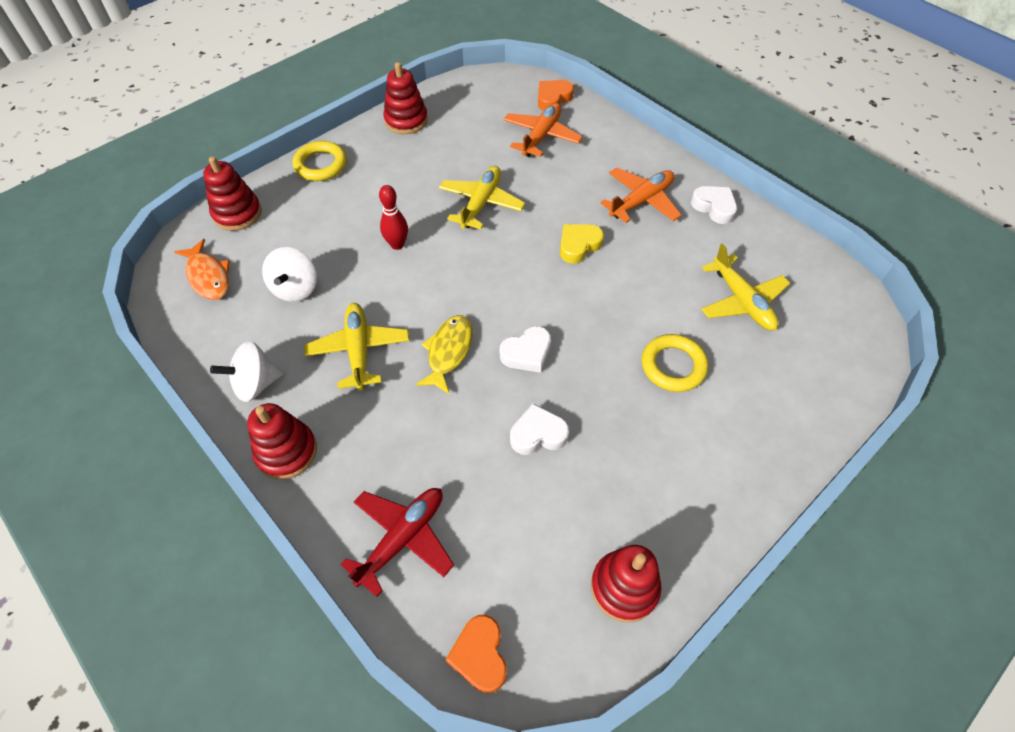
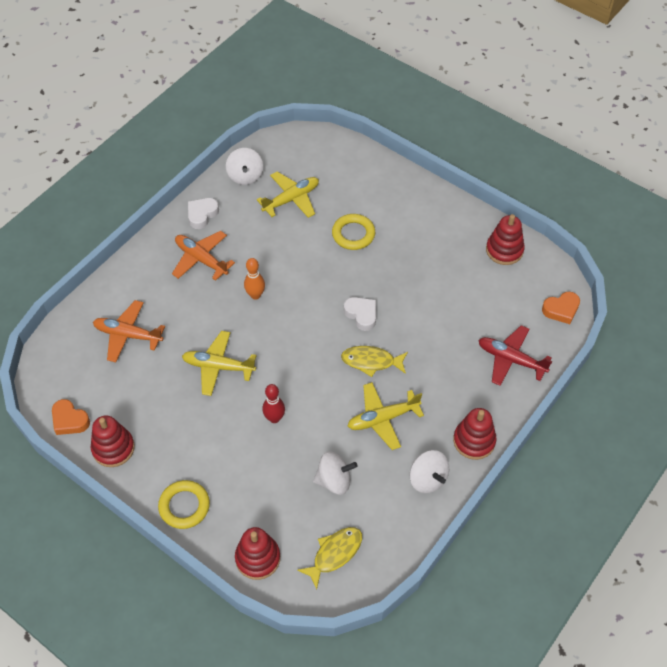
camera: 100 degrees left, 0 degrees up
orange fish [174,239,230,300] -> yellow fish [297,527,362,590]
white heart [510,403,569,455] -> none
orange heart [538,80,574,111] -> orange heart moved to [52,399,90,435]
yellow heart [560,224,604,264] -> orange bowling pin [244,258,265,300]
none -> white spinning top [226,148,263,185]

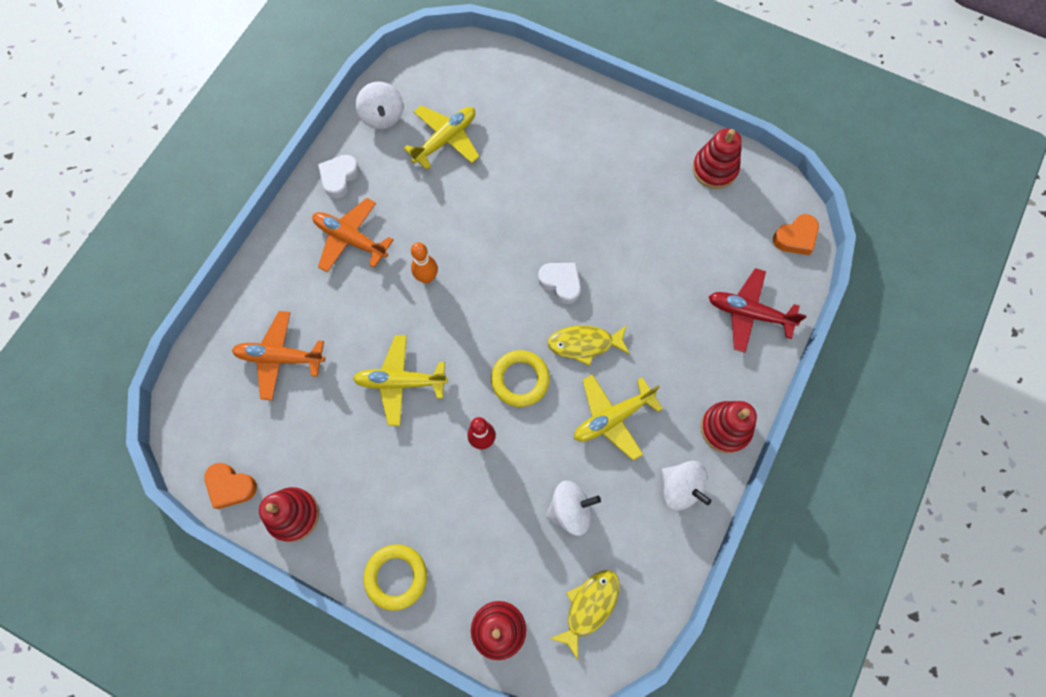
camera: 10 degrees left, 15 degrees up
yellow ring [332,214,375,250] -> yellow ring moved to [491,350,550,407]

